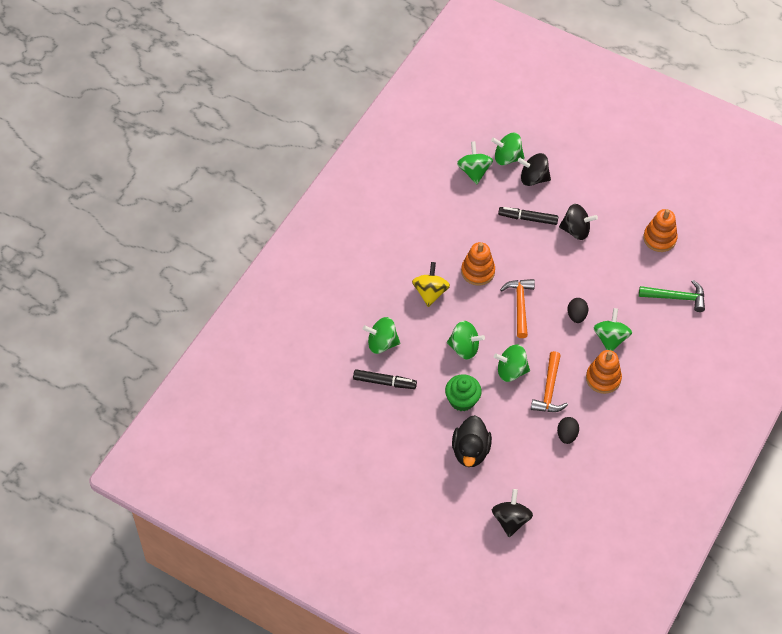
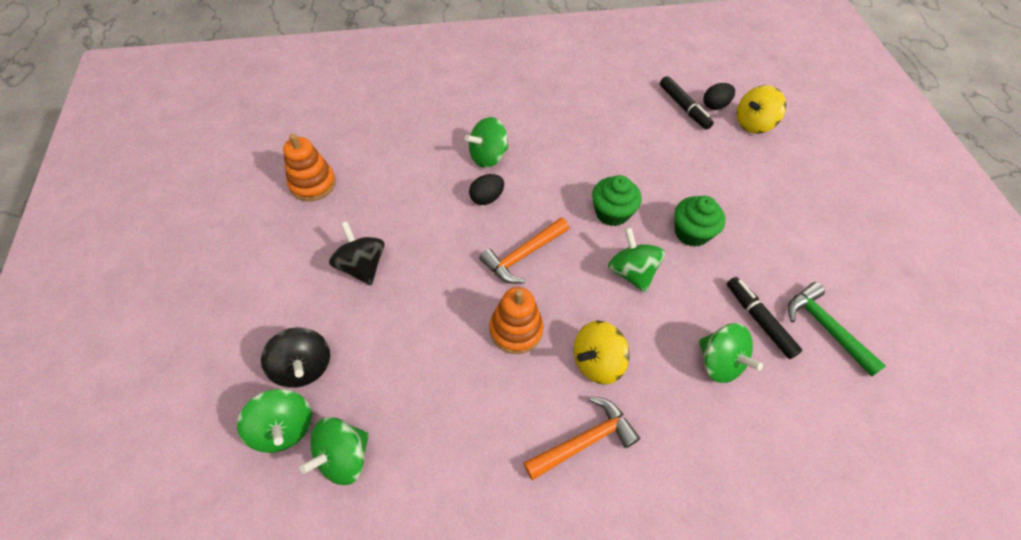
camera: 130 degrees left, 0 degrees up
black duck [452,415,492,467] -> none
black spinning top [492,489,533,537] -> yellow spinning top [737,85,786,134]
green spinning top [494,344,530,382] -> green cupcake [592,175,641,226]
black marker [498,207,558,225] -> black marker moved to [660,76,714,130]
orange hammer [531,351,568,412] -> orange hammer moved to [523,397,640,480]
black egg [557,417,579,444] -> black egg moved to [703,83,735,110]
orange stacking toy [586,350,622,394] -> none
green hammer [639,280,705,312] -> green hammer moved to [788,282,886,377]

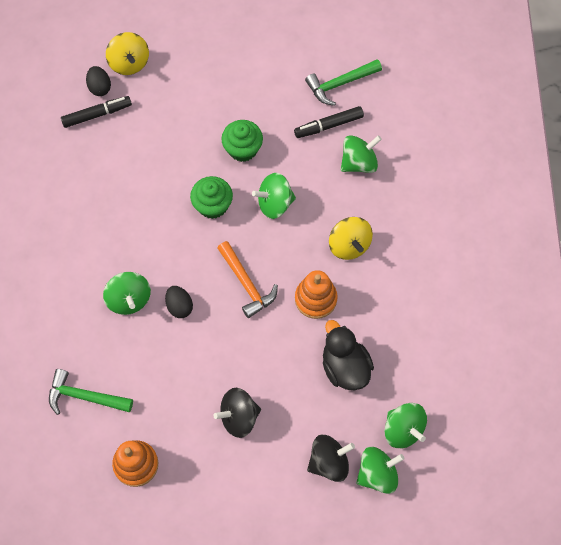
camera: 80 degrees left, 10 degrees up
orange hammer [523,397,640,480] -> none
none -> green hammer [49,369,133,415]
none -> black duck [323,320,374,390]

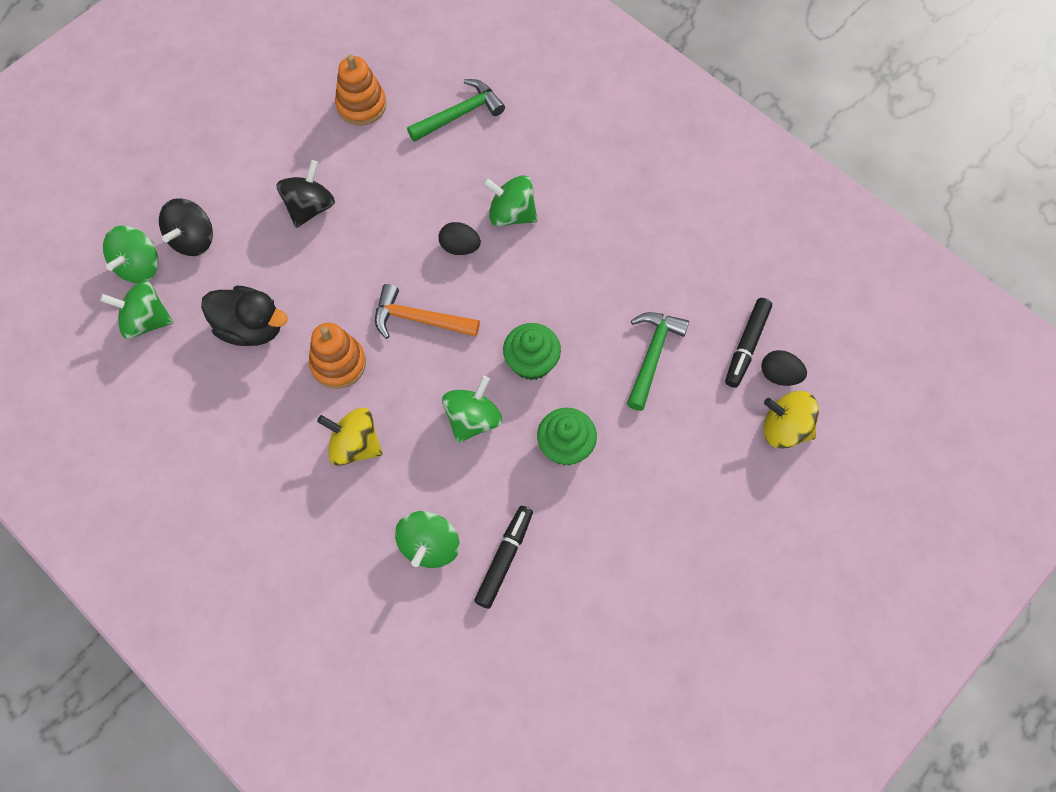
camera: 135 degrees right, 0 degrees up
green hammer [305,59,382,106] -> green hammer moved to [627,312,689,411]

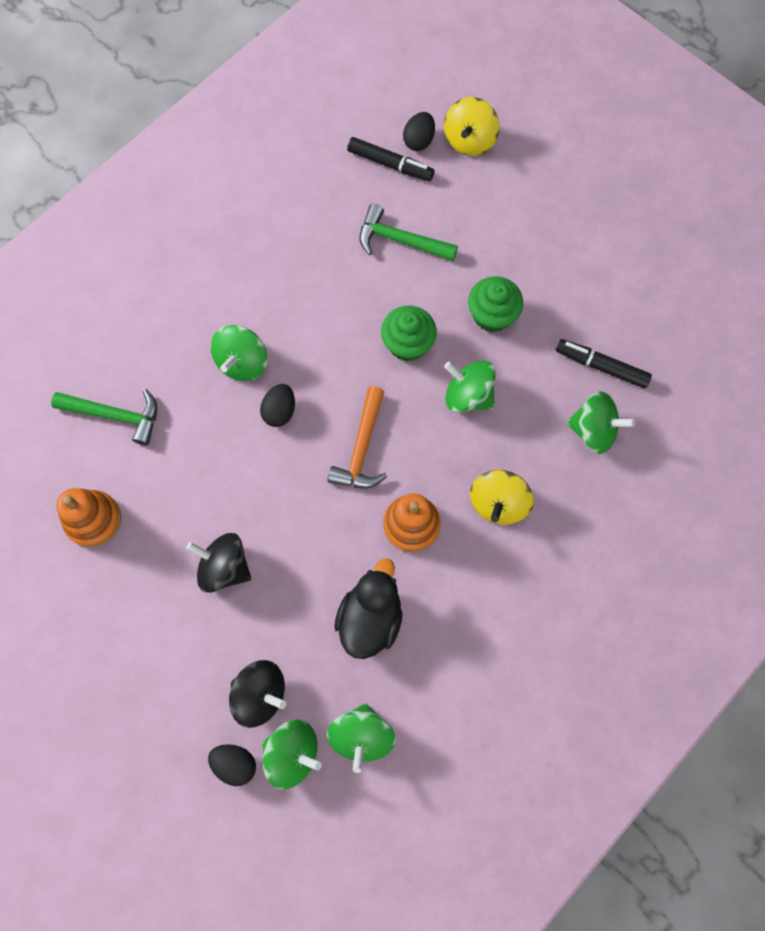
camera: 90 degrees left, 5 degrees up
green hammer [407,79,505,142] -> green hammer turned 135 degrees clockwise [51,389,157,445]
none -> black egg [208,744,256,786]

